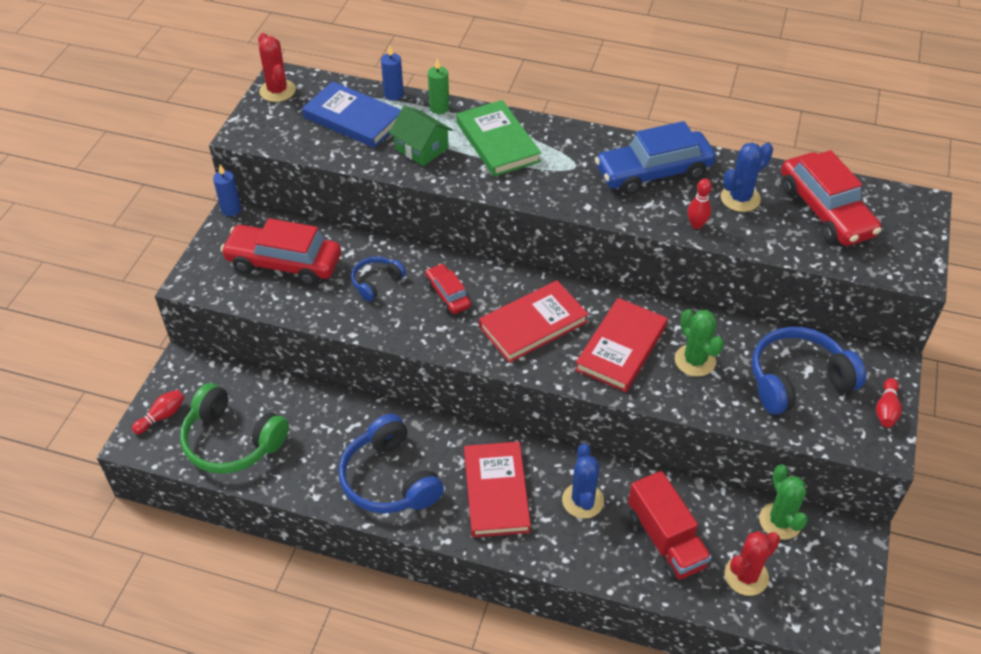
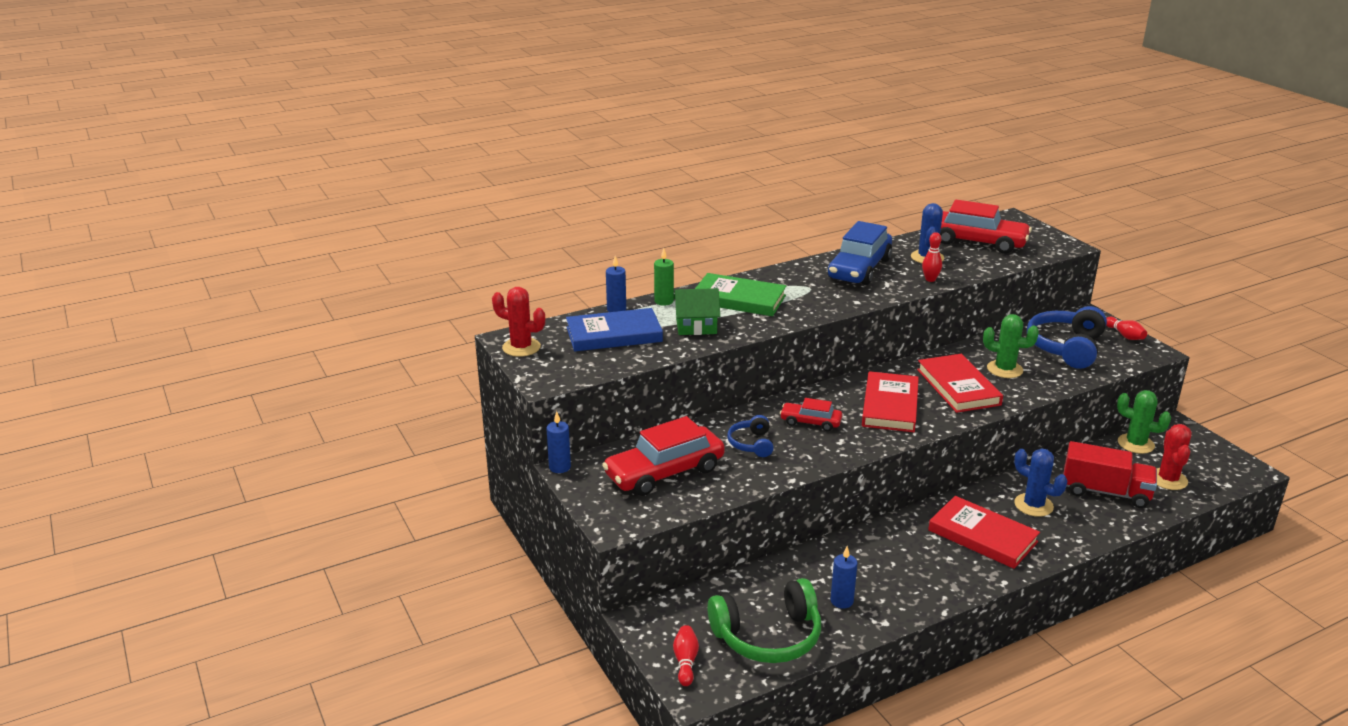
camera: 45 degrees left, 20 degrees down
blue headphones [339,414,444,513] -> none
none -> blue candle [830,546,858,608]

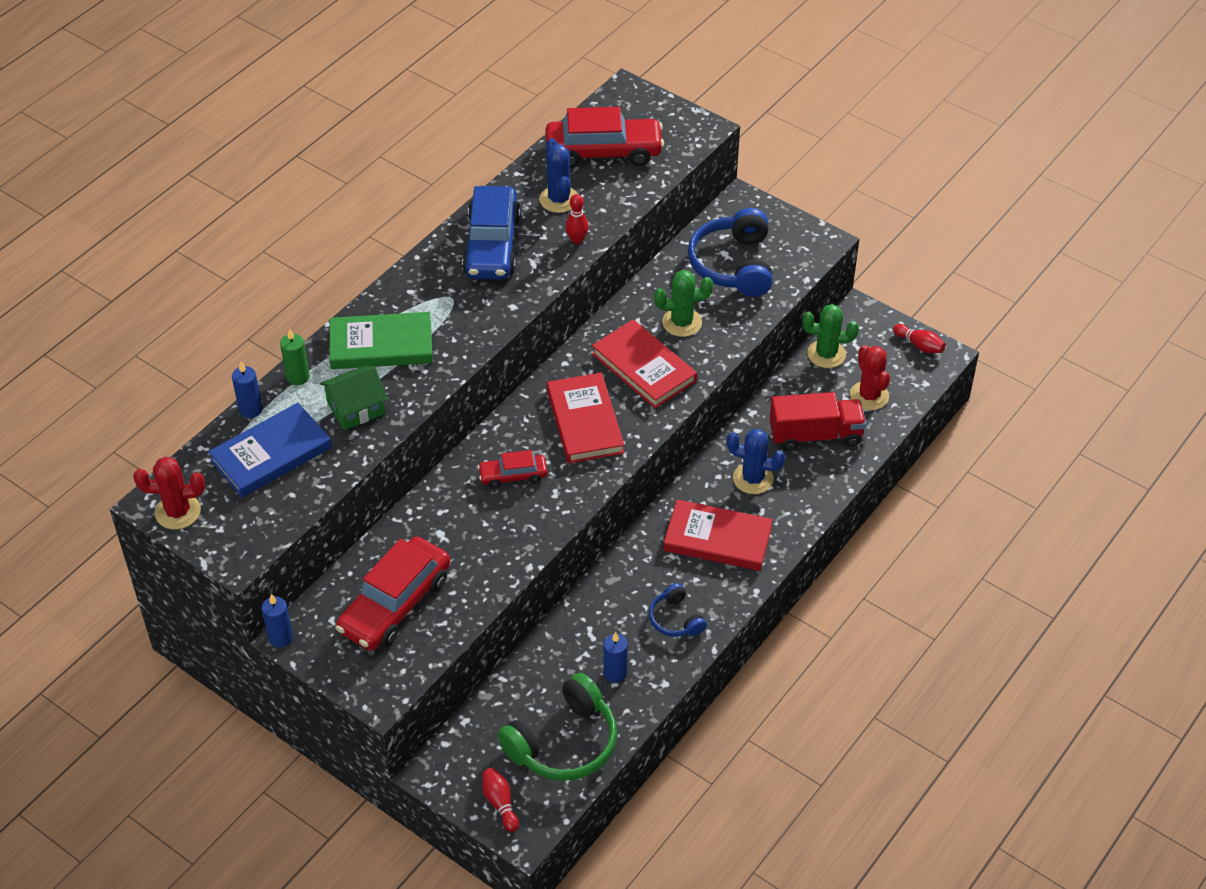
camera: 25 degrees left, 20 degrees up
blue headphones [727,415,774,457] -> blue headphones moved to [649,583,707,637]
red bowling pin [1106,317,1147,340] -> red bowling pin moved to [893,324,946,353]

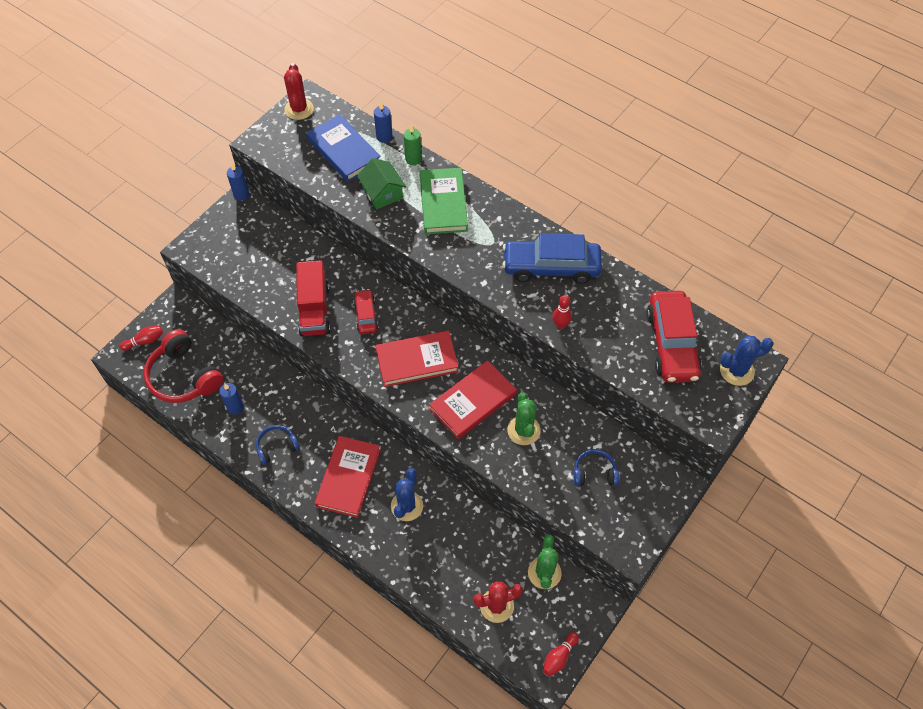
camera: 90 degrees right, 10 degrees up
red car [336,537,450,651] -> none
green headphones [497,673,617,781] -> red headphones [143,329,223,403]
blue cactus [539,138,578,213] -> blue cactus moved to [720,335,773,386]
blue headphones [688,208,773,297] -> blue headphones [574,449,619,486], size x0.53
red truck [769,392,866,451] -> red truck moved to [296,260,330,336]

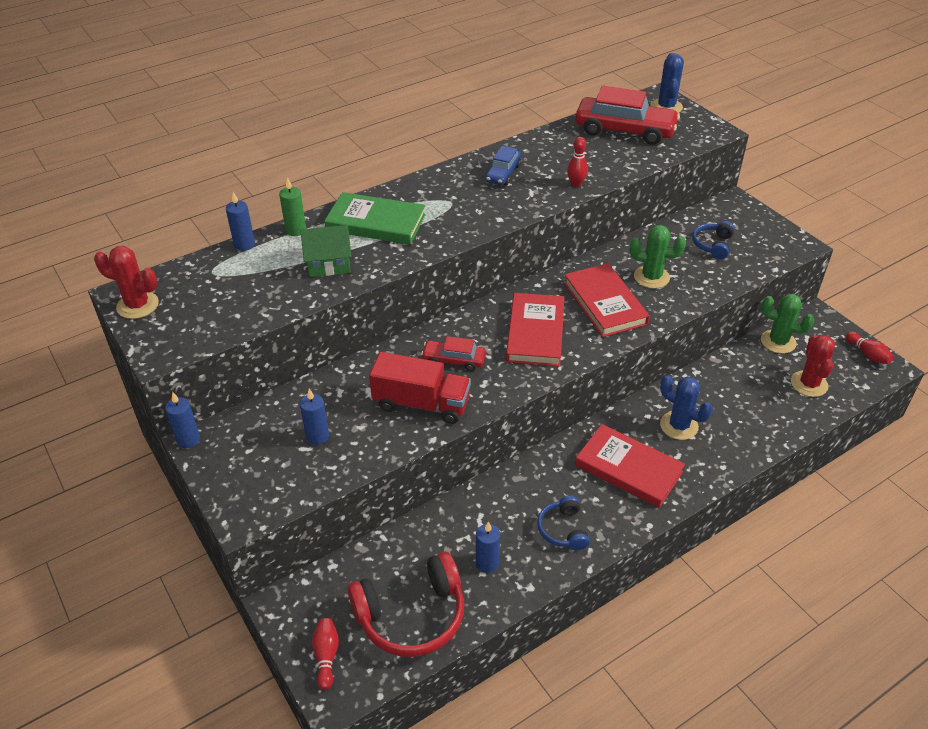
camera: 70 degrees left, 15 degrees down
blue book [306,114,381,182] -> none
blue car [502,233,602,284] -> blue car [486,146,521,185], size x0.53
none -> blue candle [300,389,329,445]

